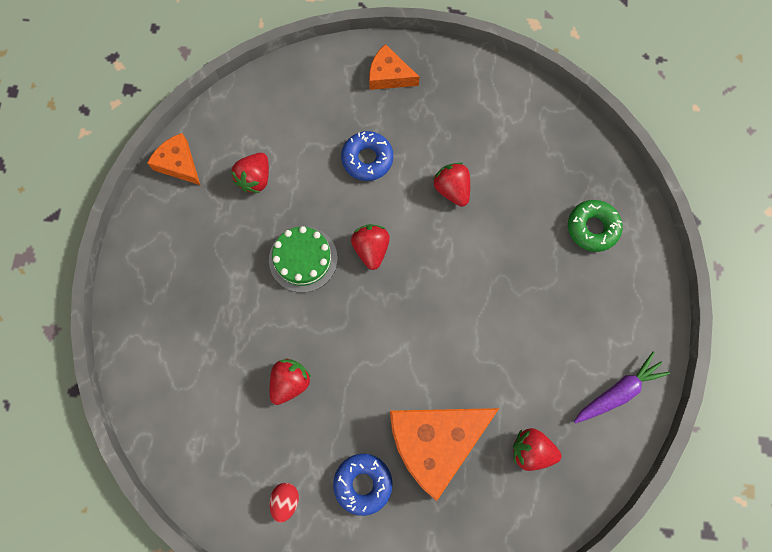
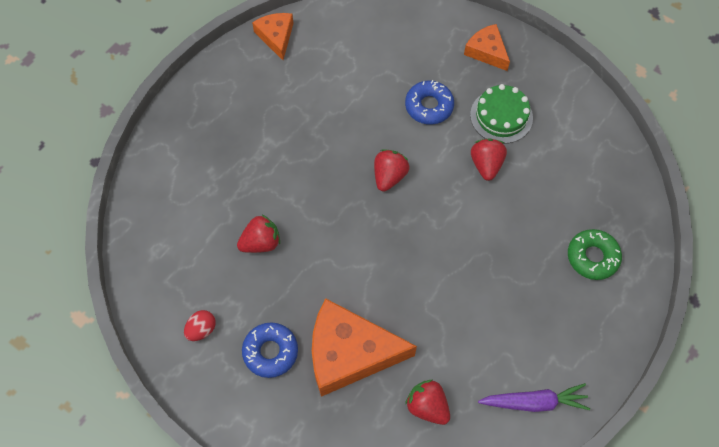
camera: 30 degrees right, 10 degrees down
red strawberry [231,153,269,193] -> none
green cake [269,226,338,293] -> green cake moved to [470,84,533,144]

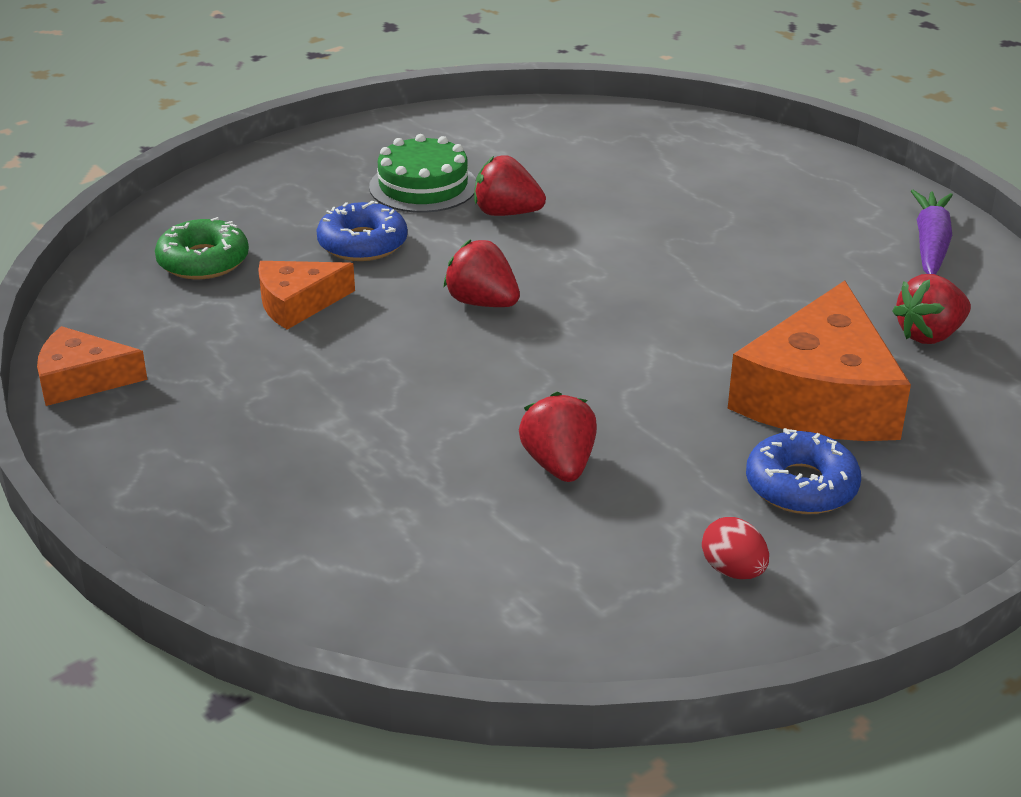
camera: 75 degrees left, 30 degrees down
orange cheese [464,24,510,71] -> orange cheese moved to [258,261,355,330]
green donut [568,229,622,280] -> green donut moved to [155,217,249,279]

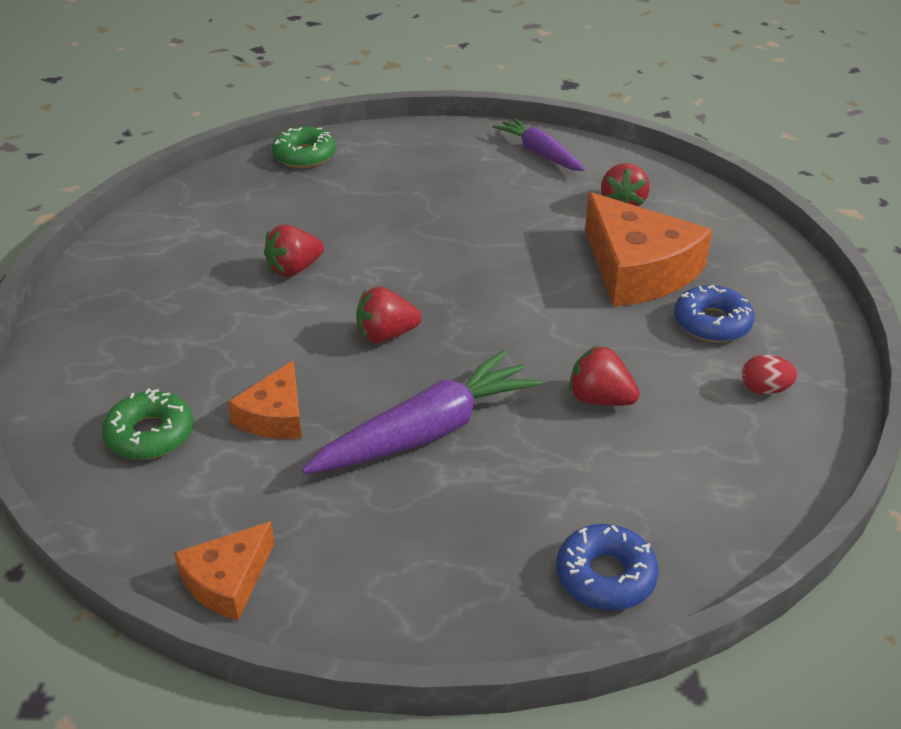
camera: 50 degrees left, 5 degrees up
blue donut [316,201,408,261] -> blue donut moved to [556,524,659,611]
green cake [369,134,476,213] -> none
none -> green donut [272,127,336,168]
none -> purple carrot [302,350,542,474]

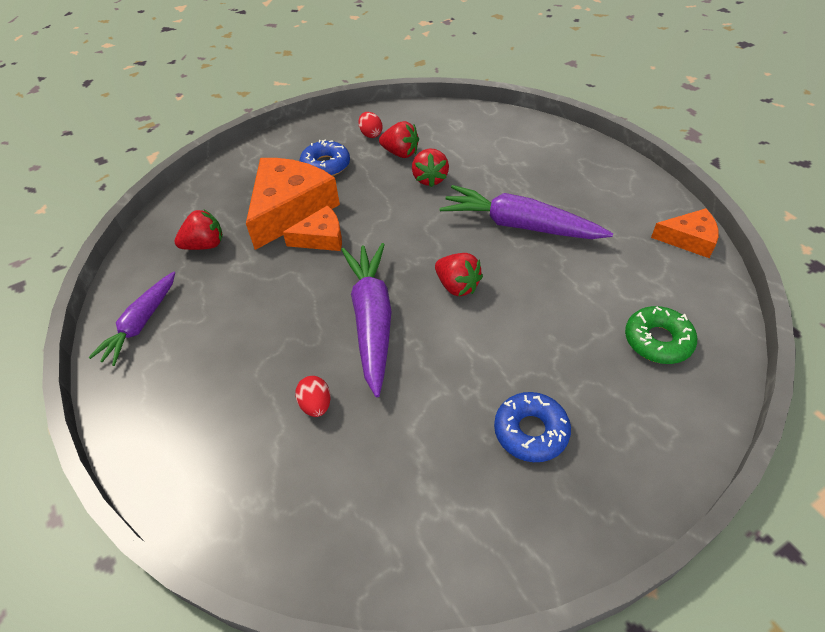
camera: 120 degrees left, 10 degrees up
orange cheese [228,361,302,439] -> orange cheese moved to [283,205,342,251]
red strawberry [264,225,324,277] -> red strawberry moved to [379,121,419,158]
green donut [272,127,336,168] -> none
blue donut [556,524,659,611] -> blue donut moved to [494,392,571,462]
none -> red egg [295,376,331,417]
none -> purple carrot [341,243,392,397]

